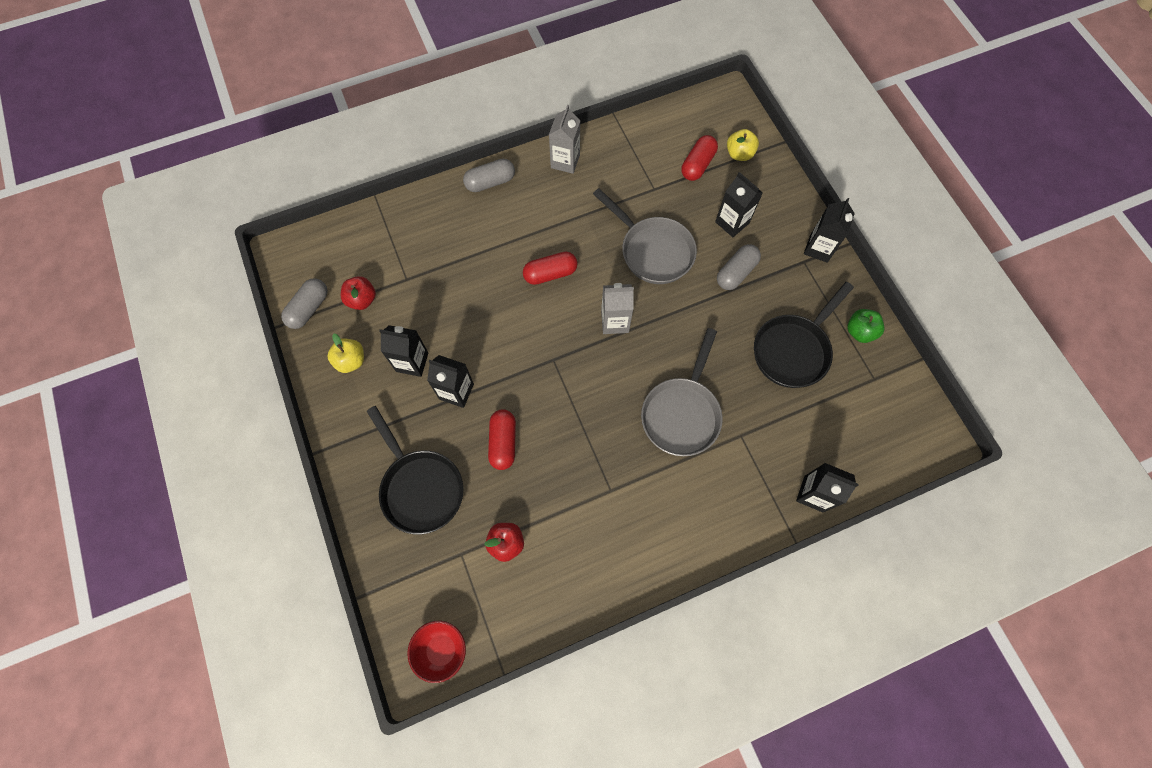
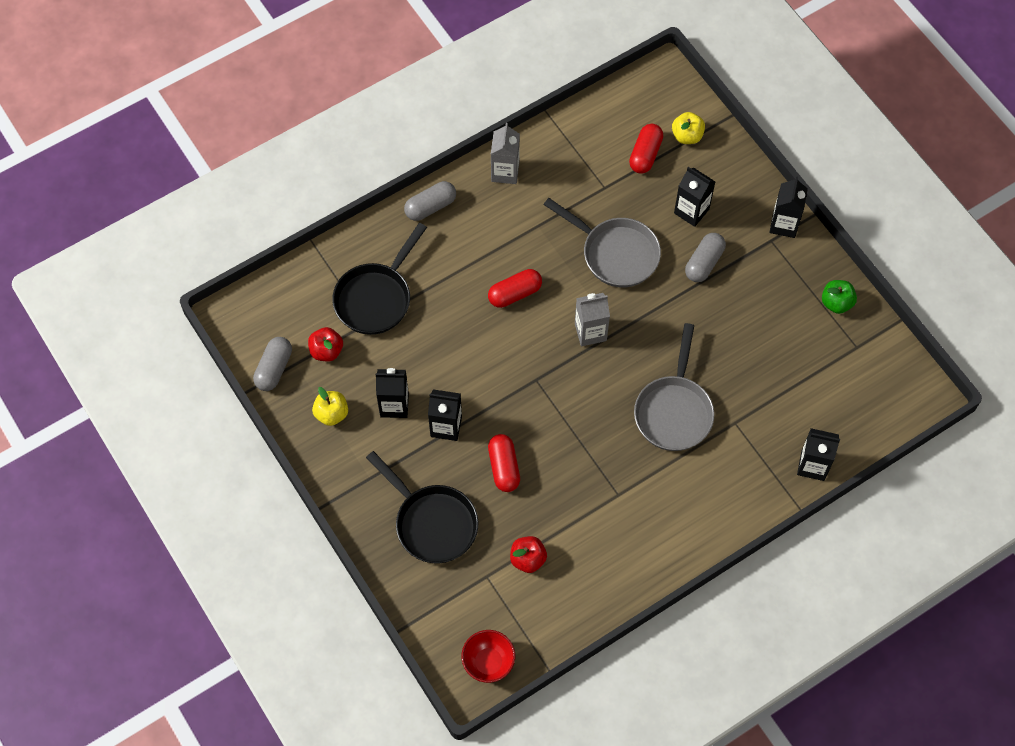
camera: 10 degrees left, 5 degrees down
black pan [754,282,854,388] -> black pan moved to [332,223,427,335]

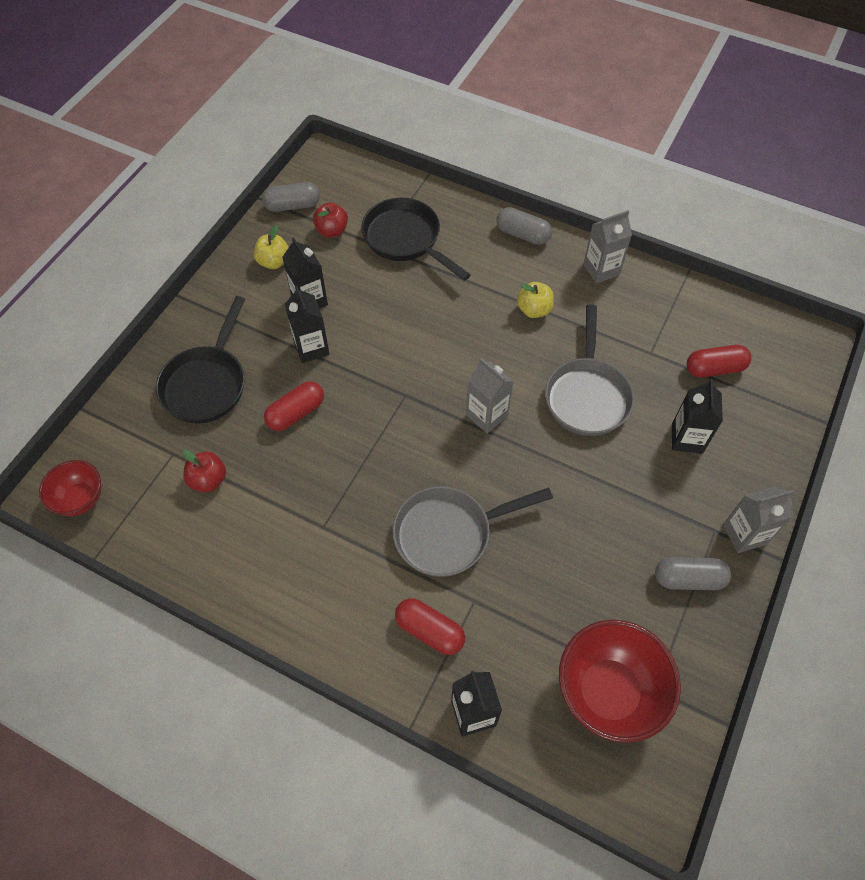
camera: 60 degrees right, 5 degrees down
black pan [332,223,427,335] -> black pan turned 45 degrees clockwise [361,198,471,281]
red capsule [488,269,542,308] -> red capsule moved to [395,598,465,655]
yellow apple [672,112,705,144] -> yellow apple moved to [517,282,554,318]
grey capsule [685,233,726,282] -> grey capsule moved to [655,557,732,590]
black carton [769,176,808,238] -> grey carton [723,486,794,553]
green apple [822,280,857,314] -> none
none -> red bowl [559,620,681,743]

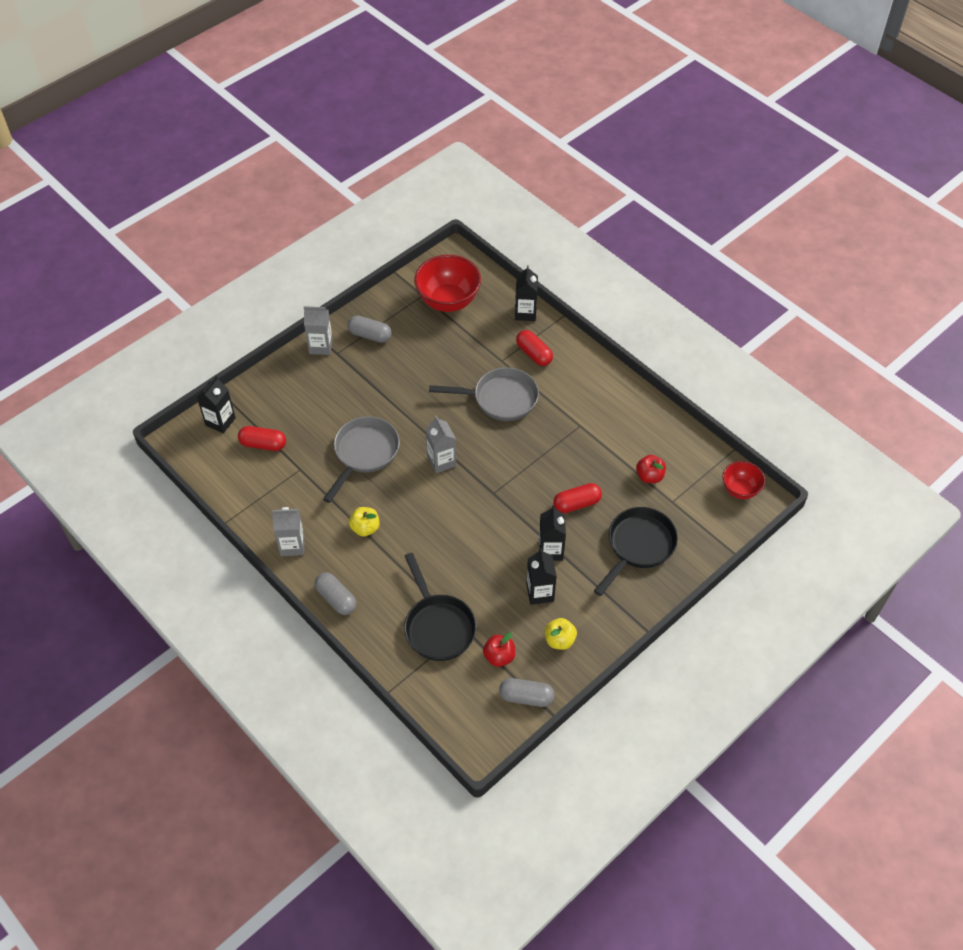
camera: 160 degrees left, 5 degrees down
black carton [672,379,723,454] -> black carton moved to [197,376,236,433]

